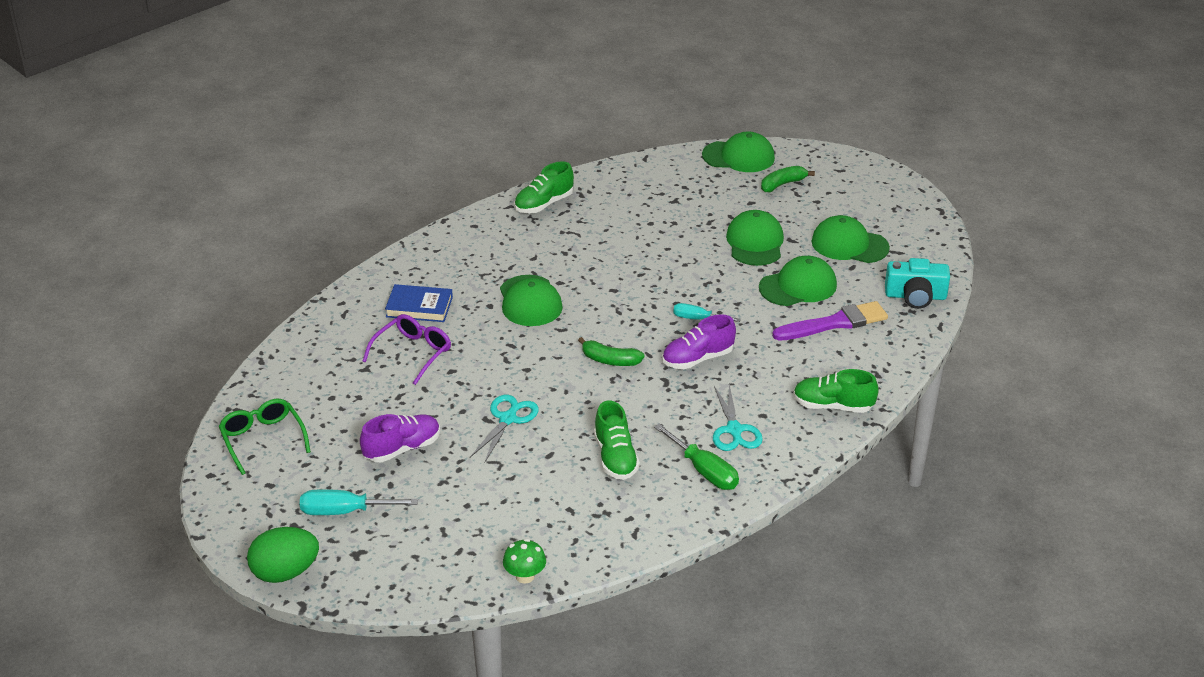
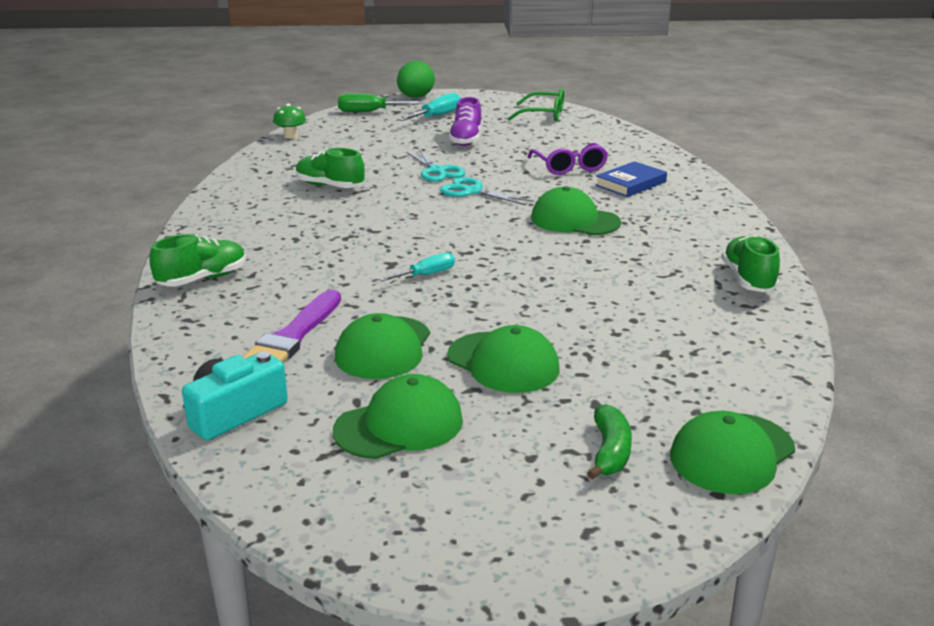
camera: 130 degrees right, 10 degrees down
green banana [578,337,645,366] -> none
green screwdriver [654,423,739,490] -> green screwdriver moved to [338,93,424,112]
purple shoe [662,314,736,369] -> none
turquoise scissors [713,384,763,451] -> turquoise scissors moved to [440,177,534,205]

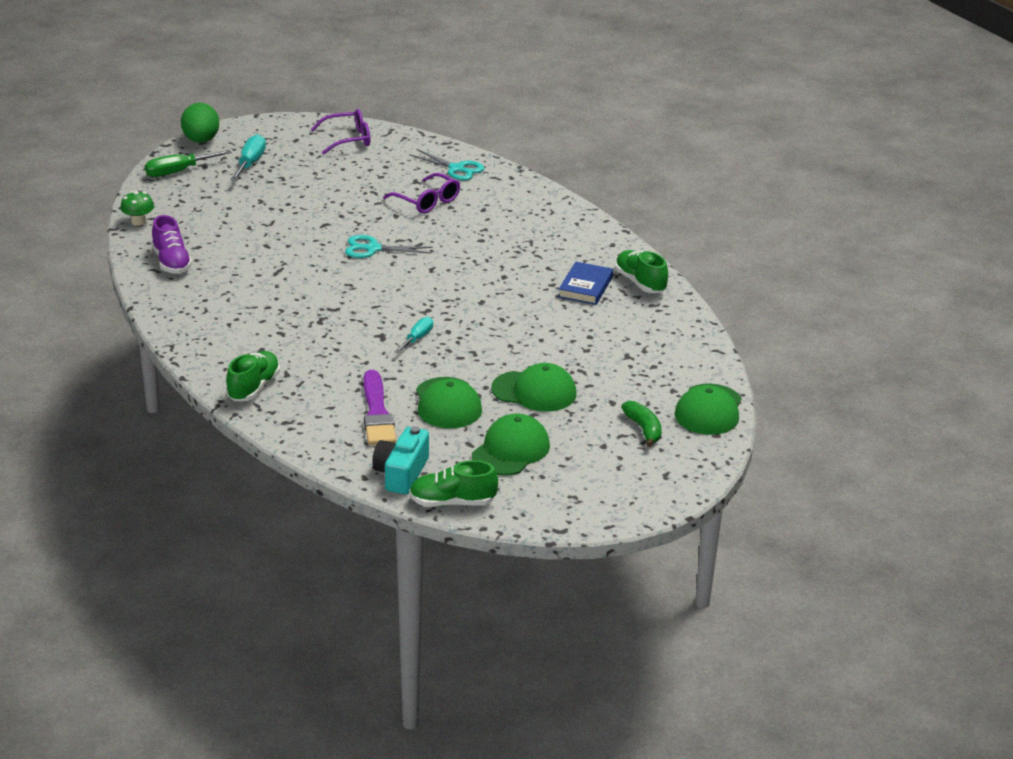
camera: 30 degrees left, 5 degrees up
green shoe [296,148,365,188] -> green shoe moved to [409,460,498,507]
turquoise scissors [406,149,465,182] -> turquoise scissors moved to [409,149,484,181]
purple shoe [449,97,482,146] -> purple shoe moved to [152,215,192,274]
green glasses [507,89,564,121] -> purple glasses [311,109,370,155]
green cap [531,186,621,235] -> none
blue book [595,161,667,197] -> blue book moved to [558,262,613,305]

